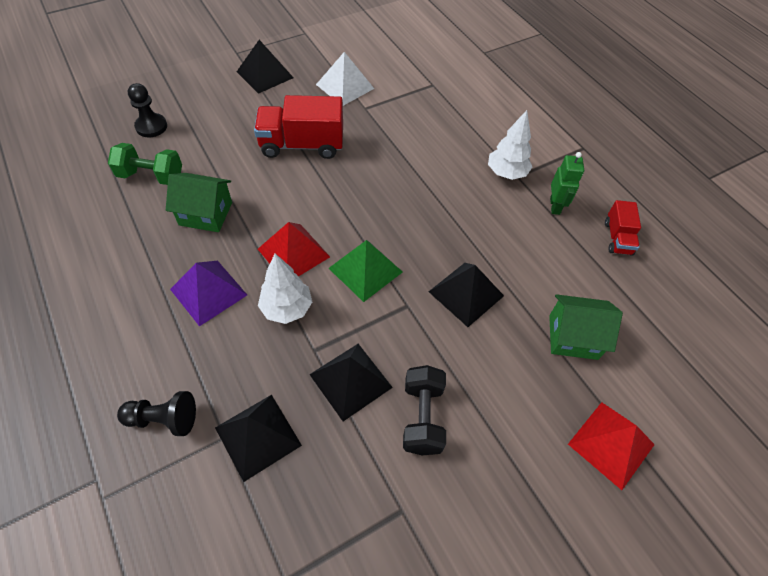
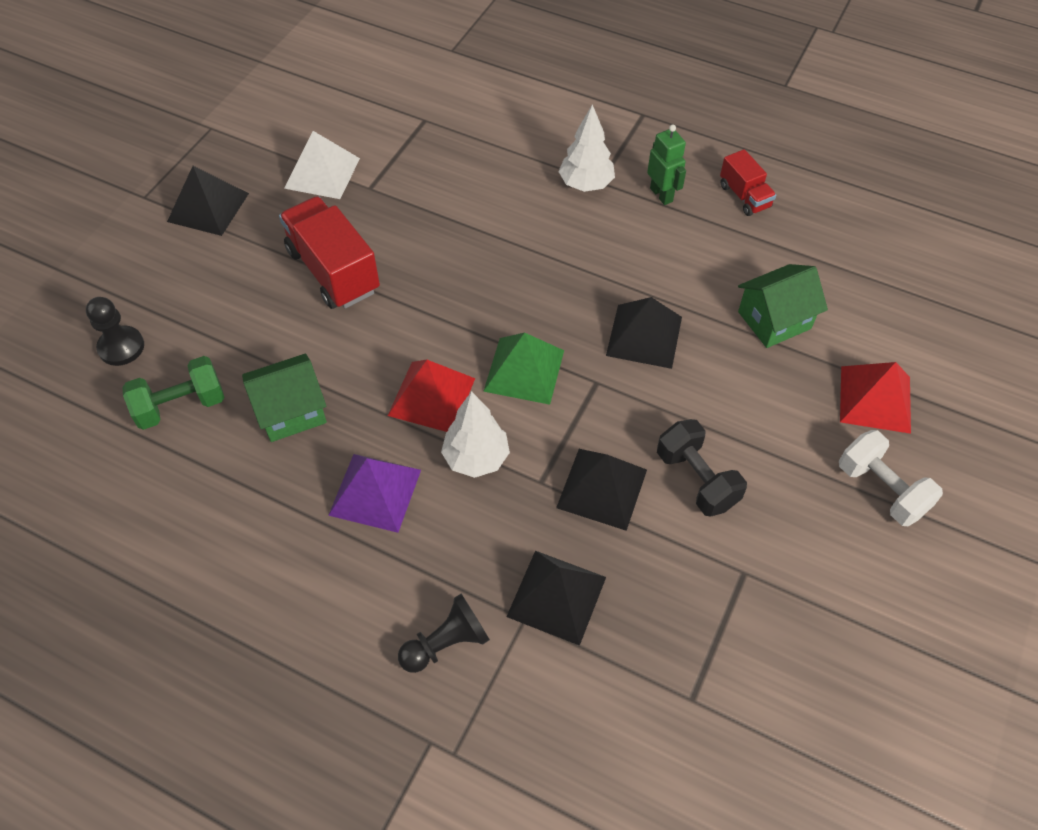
camera: 30 degrees left, 0 degrees up
red truck [254,95,343,159] -> red truck turned 90 degrees clockwise [279,196,380,309]
none -> white dumbbell [839,430,943,526]

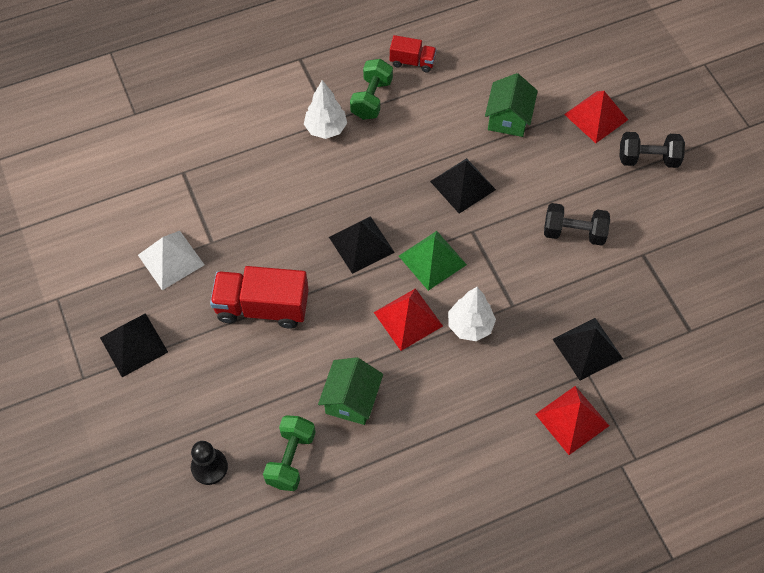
camera: 50 degrees left, 5 degrees up
purple pyramid [328,454,421,533] -> none
black pawn [398,594,490,673] -> red pyramid [535,386,609,455]
black pyramid [556,449,647,531] -> black pyramid moved to [329,216,395,274]
green robot [647,124,686,205] -> green dumbbell [350,59,393,120]
white dumbbell [839,430,943,526] -> black dumbbell [619,132,685,168]

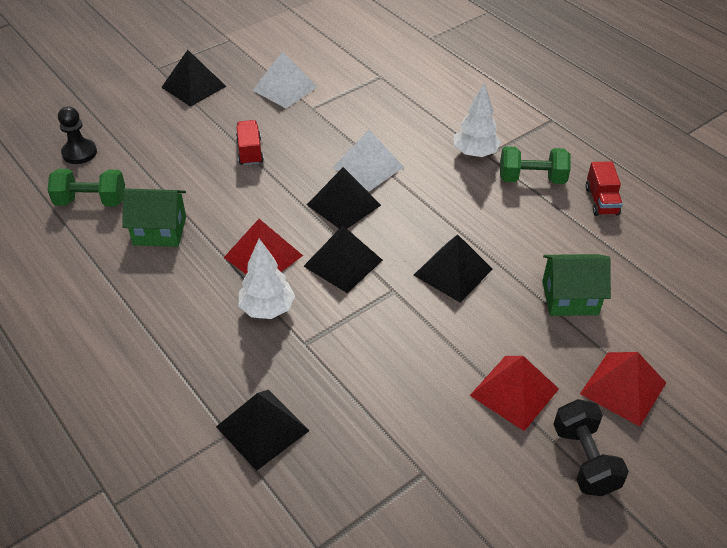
camera: 75 degrees right, 15 degrees down
red truck [210,266,309,329] -> red truck [236,120,264,166], size x0.55
green pyramid [399,231,467,291] -> black pyramid [303,225,383,293]
red pyramid [535,386,609,455] -> red pyramid moved to [470,356,559,431]
black dumbbell [544,203,610,246] -> none
none -> white pyramid [333,130,404,191]

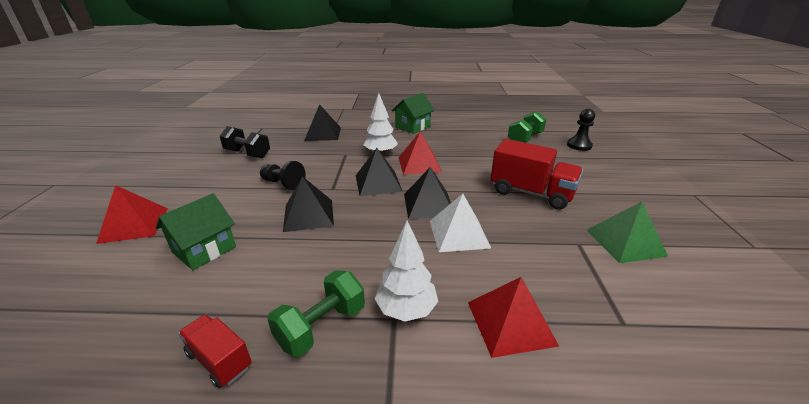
camera: 130 degrees right, 15 degrees down
green house [122,188,186,247] -> green house moved to [392,93,435,134]
black pyramid [161,50,227,107] -> none
red truck [236,120,264,166] -> red truck [491,139,583,210], size x1.82
white pyramid [252,52,317,108] -> green pyramid [587,201,668,263]
red pyramid [470,356,559,431] -> red pyramid moved to [468,277,559,358]
black dumbbell [553,399,629,496] -> black dumbbell moved to [220,126,270,158]
none -> black pawn [260,161,306,190]

